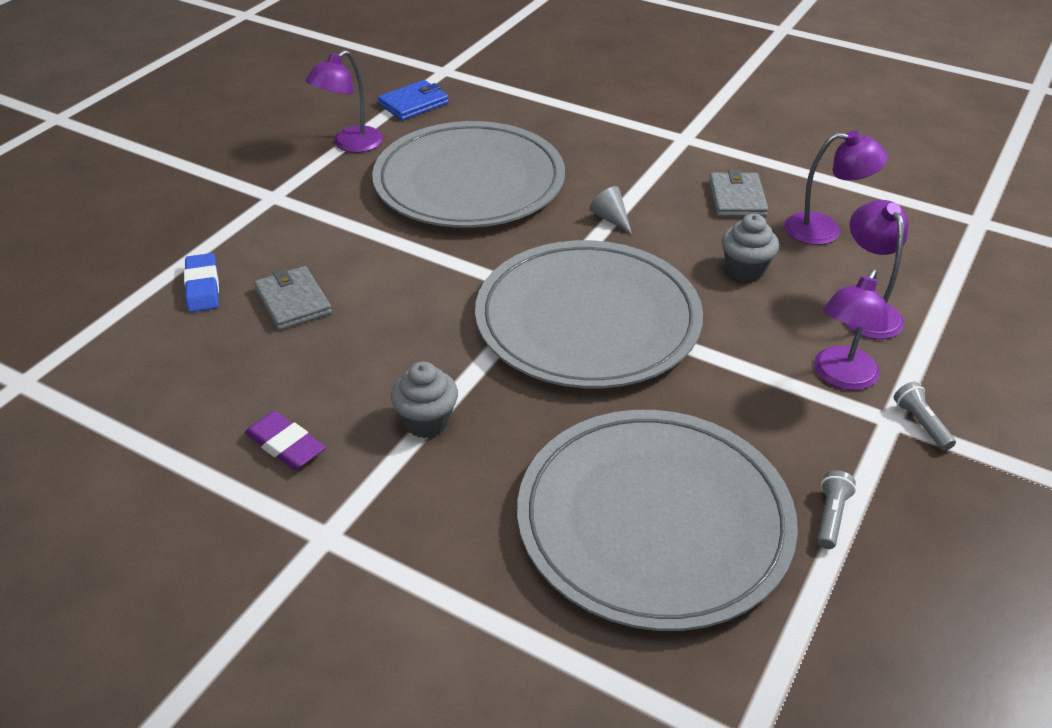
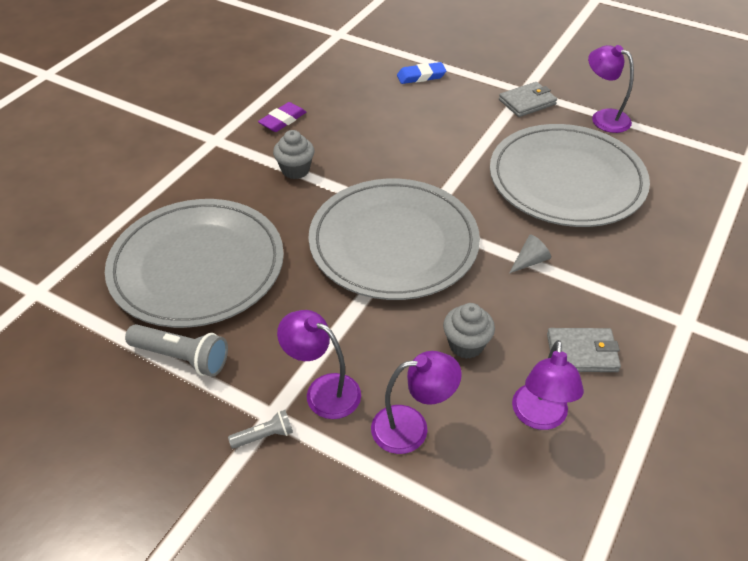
camera: 90 degrees right, 5 degrees up
grey wallet [254,266,332,330] -> grey wallet moved to [499,82,557,117]
blue wallet [378,80,449,121] -> none
grey flashlight [817,470,856,549] -> grey flashlight [125,324,228,377], size x1.77

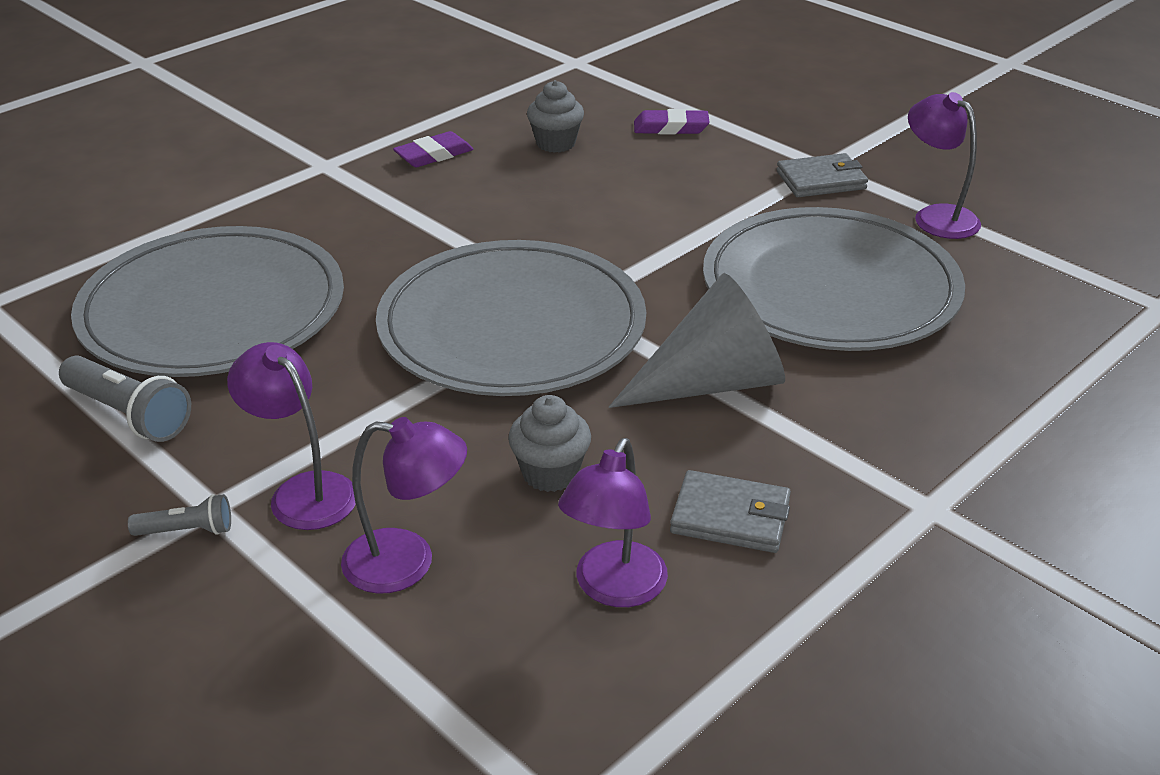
camera: 15 degrees right, 10 degrees down
grey cupcake [273,130,314,179] -> grey cupcake moved to [527,80,584,153]
blue eraser [397,62,446,84] -> purple eraser [634,109,710,134]
grey cone [509,235,551,273] -> grey cone [609,273,785,408], size x2.38

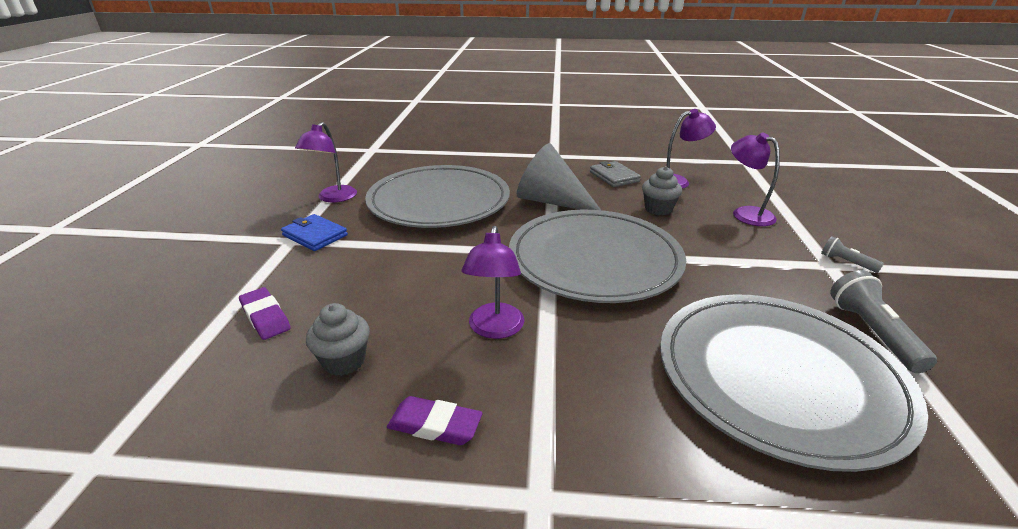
camera: 130 degrees left, 5 degrees down
purple lamp [227,342,356,530] -> purple lamp moved to [461,226,524,339]
grey wallet [776,153,868,197] -> blue wallet [281,214,348,251]

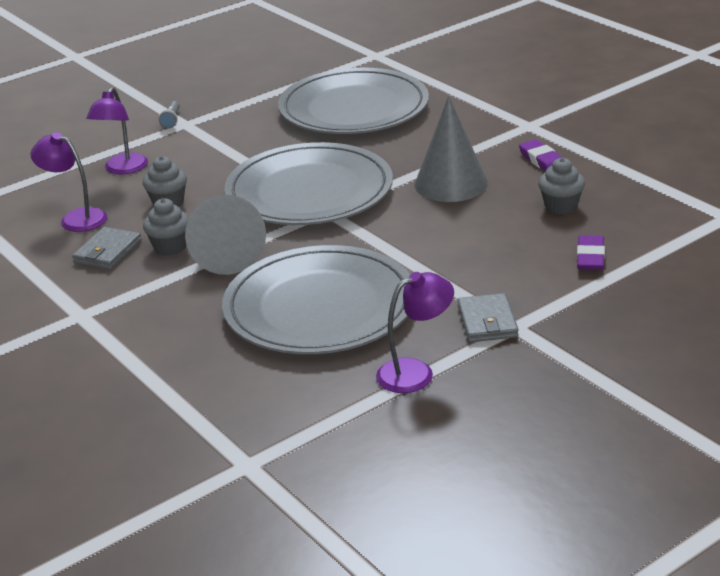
camera: 130 degrees left, 0 degrees up
blue wallet [281,214,348,251] -> grey wallet [457,293,519,342]
purple lamp [461,226,524,339] -> grey cone [415,96,488,202]
grey flashlight [830,270,937,373] -> none
none -> grey cupcake [143,198,189,256]

